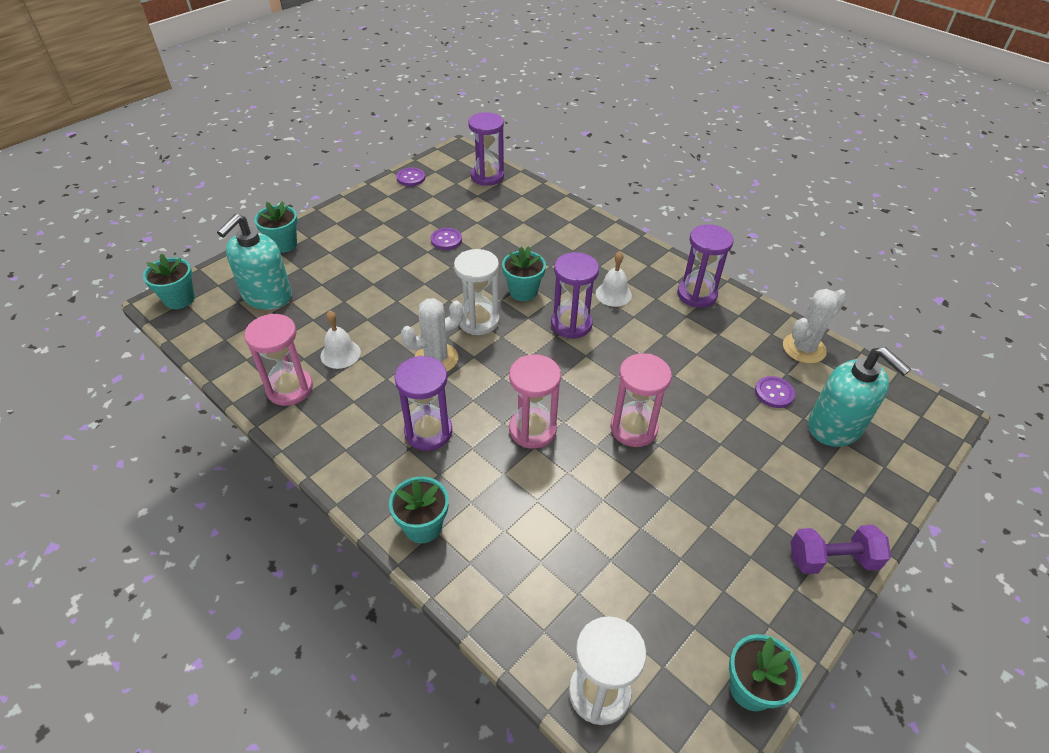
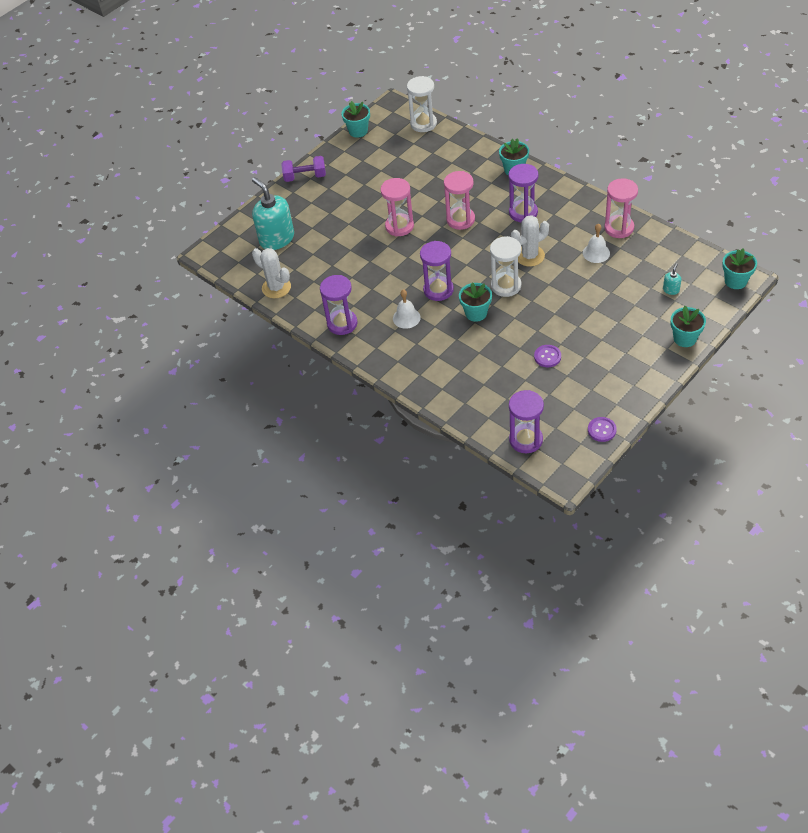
camera: 175 degrees left, 5 degrees up
turquoise soap dispenser [217,214,292,310] -> turquoise soap dispenser [663,263,681,295], size x0.41
purple button [755,376,795,408] -> none
white cactus [783,289,847,364] -> white cactus turned 75 degrees clockwise [252,248,291,298]

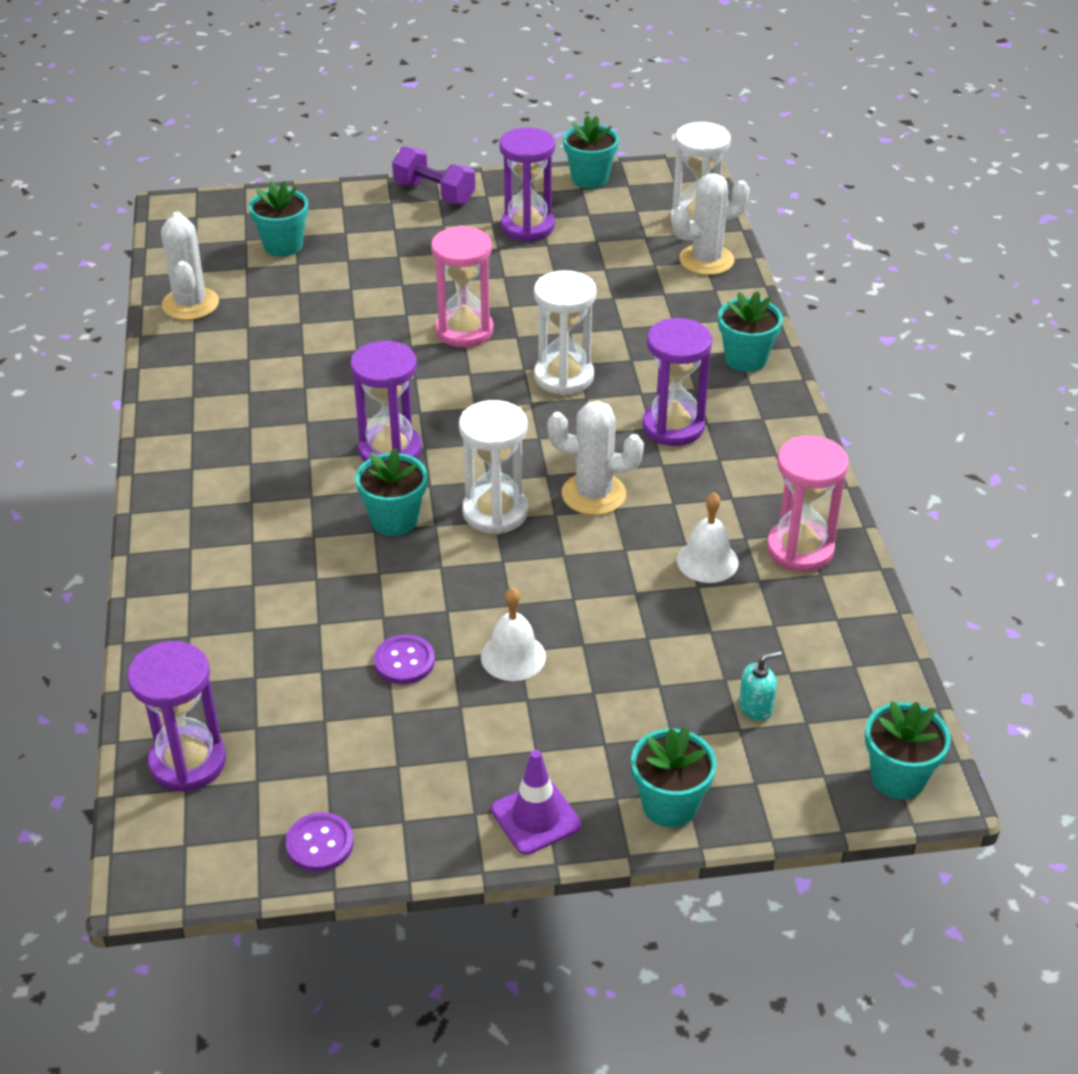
camera: 35 degrees right, 10 degrees down
turquoise soap dispenser [252,177,294,250] -> turquoise flower pot [249,181,308,257]
purple hourglass [320,275,357,335] -> purple hourglass moved to [499,127,555,242]
white bell [393,290,421,329] -> white bell moved to [481,587,546,681]
pink hourglass [444,171,475,230] -> white hourglass [534,270,597,395]
none -> purple traffic cone [491,750,581,855]
none -> white cactus [672,173,750,275]

